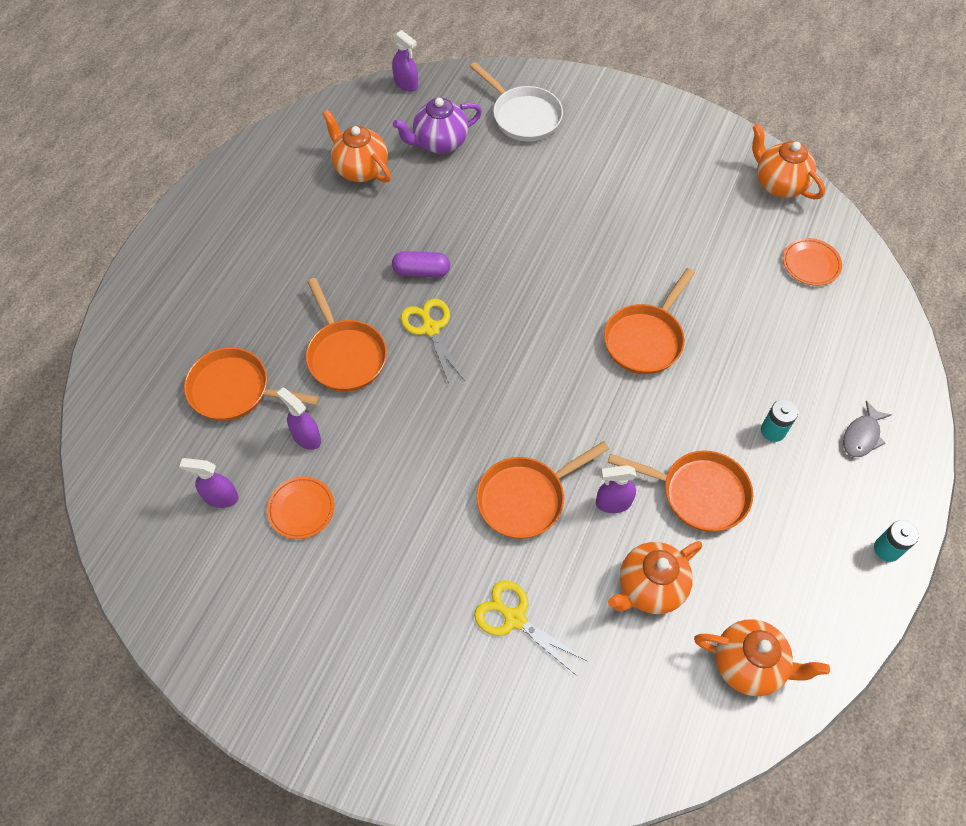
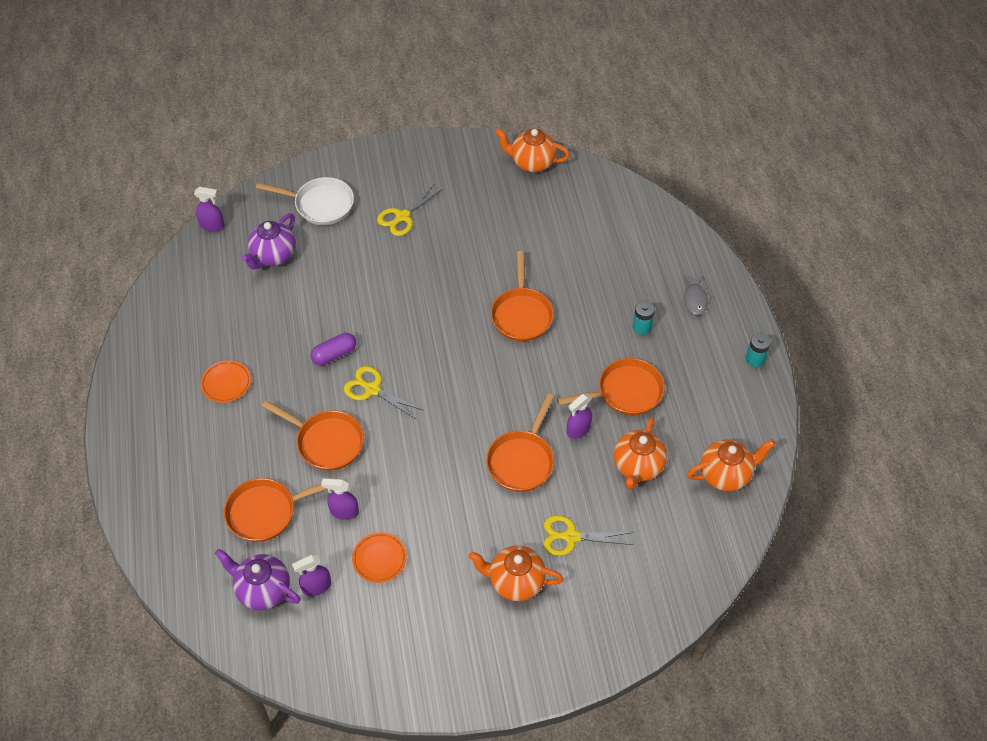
camera: 35 degrees left, 5 degrees down
orange teapot [322,110,391,183] -> orange teapot moved to [468,545,563,601]
orange plate [783,238,842,286] -> orange plate moved to [201,360,251,403]
none -> purple teapot [215,549,300,610]
none -> yellow scissors [377,185,443,236]

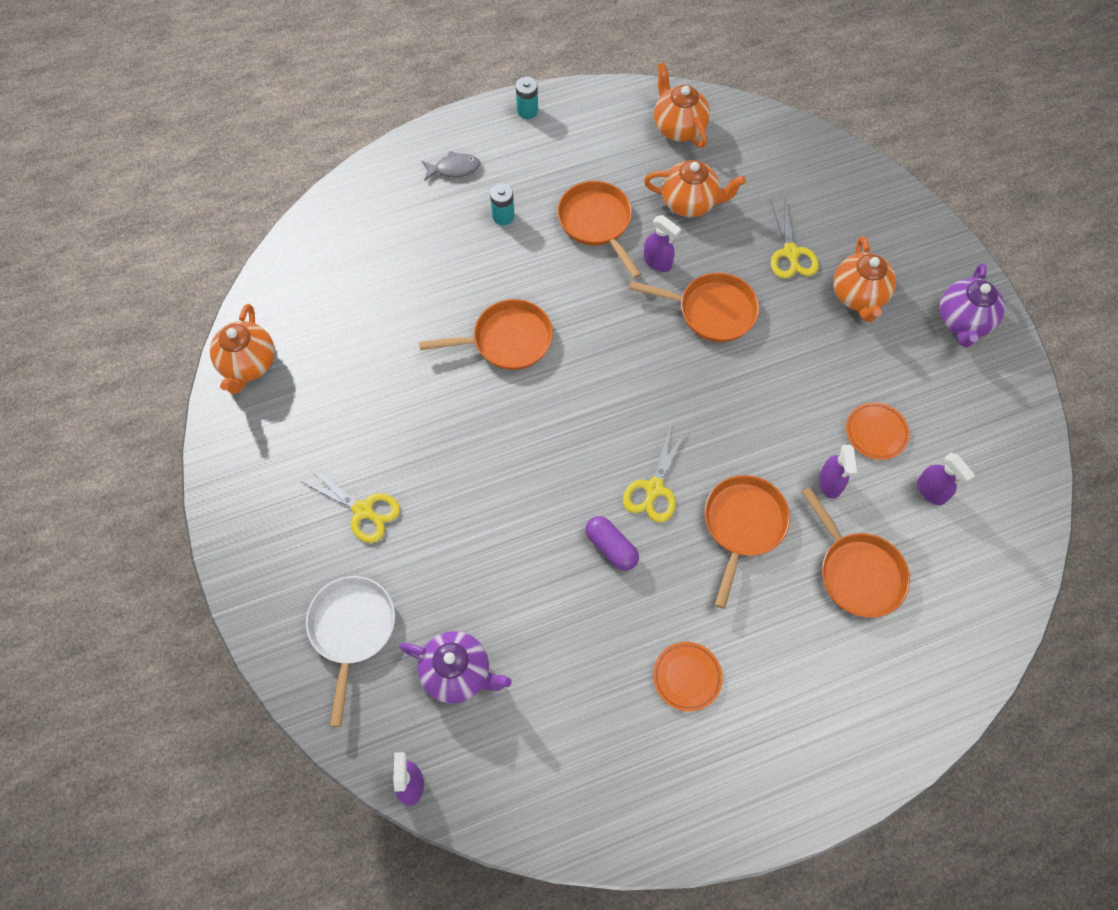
camera: 100 degrees left, 10 degrees up
purple teapot [215,549,300,610] -> purple teapot moved to [939,263,1005,348]

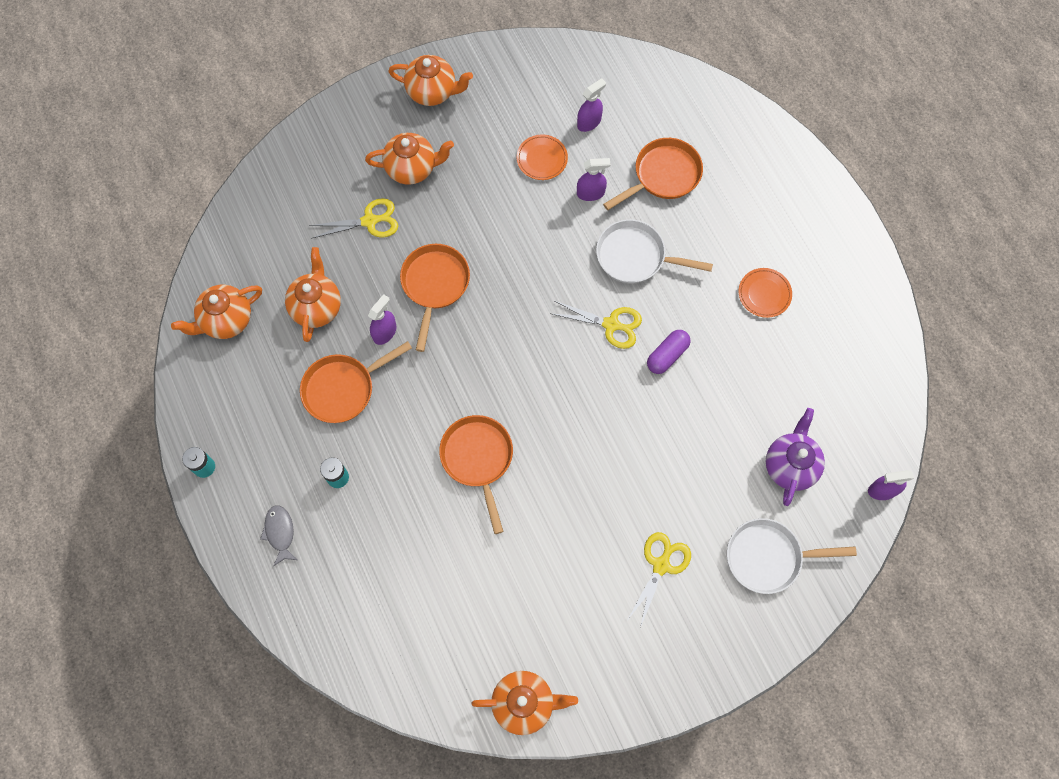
camera: 95 degrees left, 5 degrees up
orange pan [705,475,790,609] -> white pan [596,219,713,283]
purple teapot [939,263,1005,348] -> orange teapot [388,55,473,106]

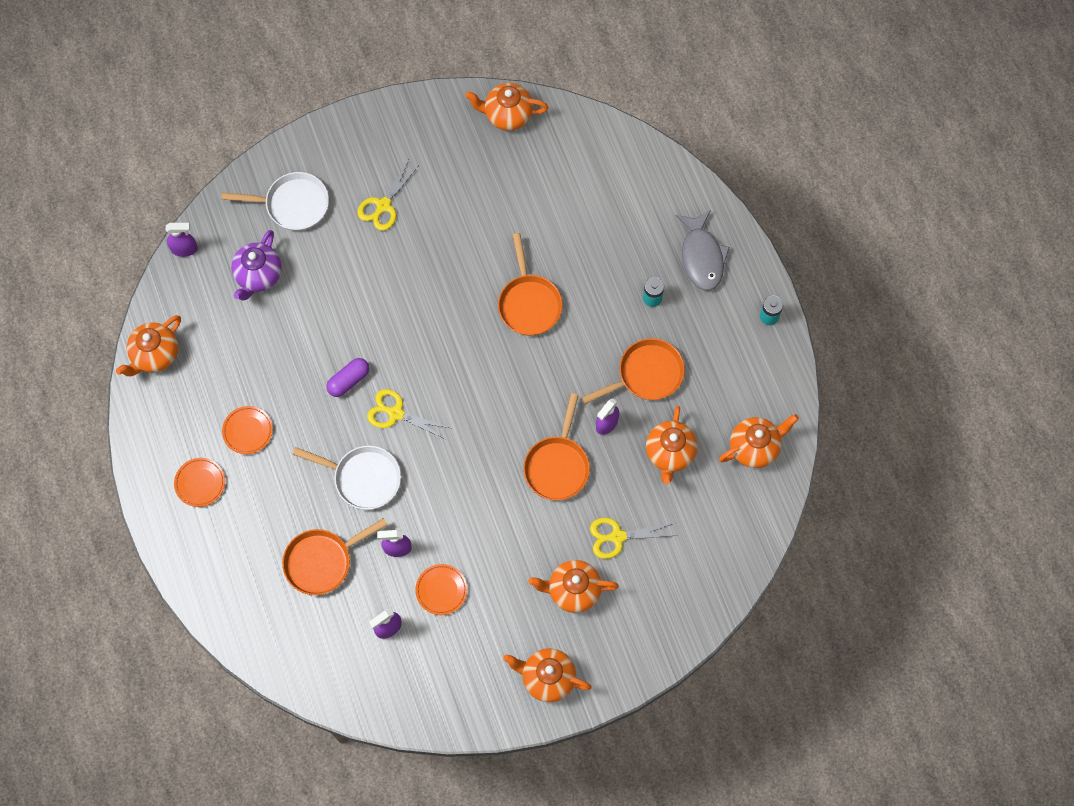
camera: 175 degrees left, 0 degrees up
grey fish [260,506,297,567] -> grey fish [676,210,730,291], size x1.69
none -> orange teapot [116,315,181,376]
none -> orange plate [174,458,225,507]

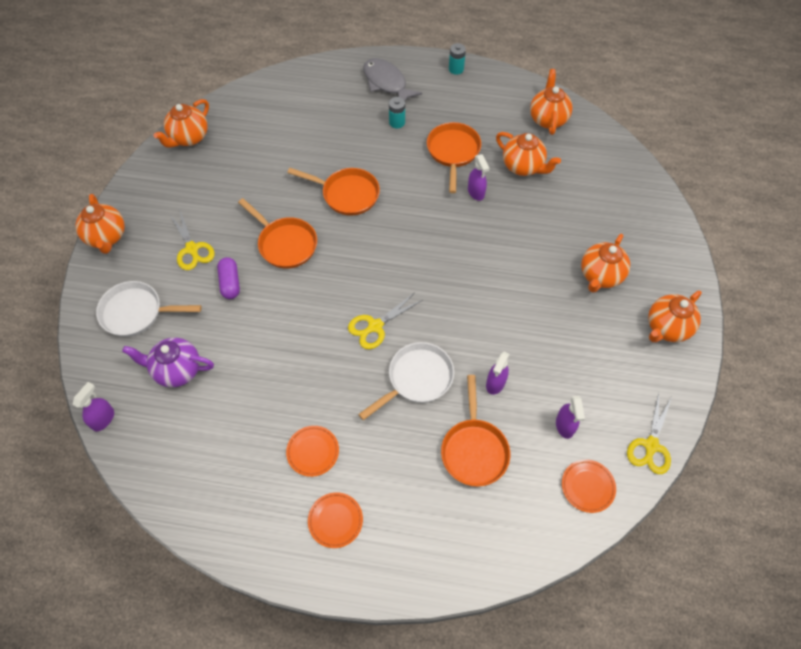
camera: 60 degrees left, 10 degrees down
orange teapot [116,315,181,376] -> orange teapot moved to [75,194,125,254]
white pan [221,172,329,231] -> white pan turned 120 degrees counterclockwise [96,281,202,337]
purple teapot [231,230,282,301] -> purple teapot turned 135 degrees clockwise [122,338,214,388]
purple capsule [326,358,369,397] -> purple capsule moved to [217,257,240,299]
orange plate [415,564,467,615] -> orange plate moved to [562,460,616,513]
orange pan [523,393,590,500] -> orange pan moved to [238,198,317,269]
yellow scissors [590,518,678,559] -> yellow scissors moved to [627,393,672,474]
grey fish [676,210,730,291] -> grey fish turned 150 degrees counterclockwise [363,58,422,101]

